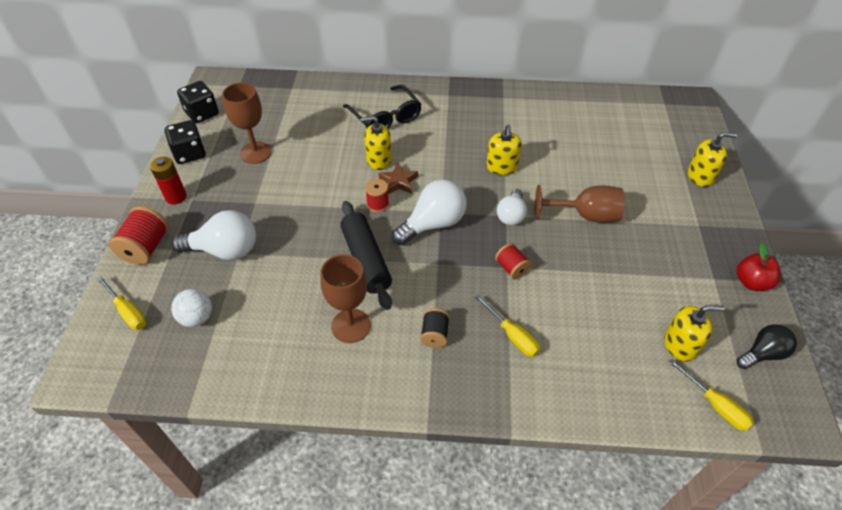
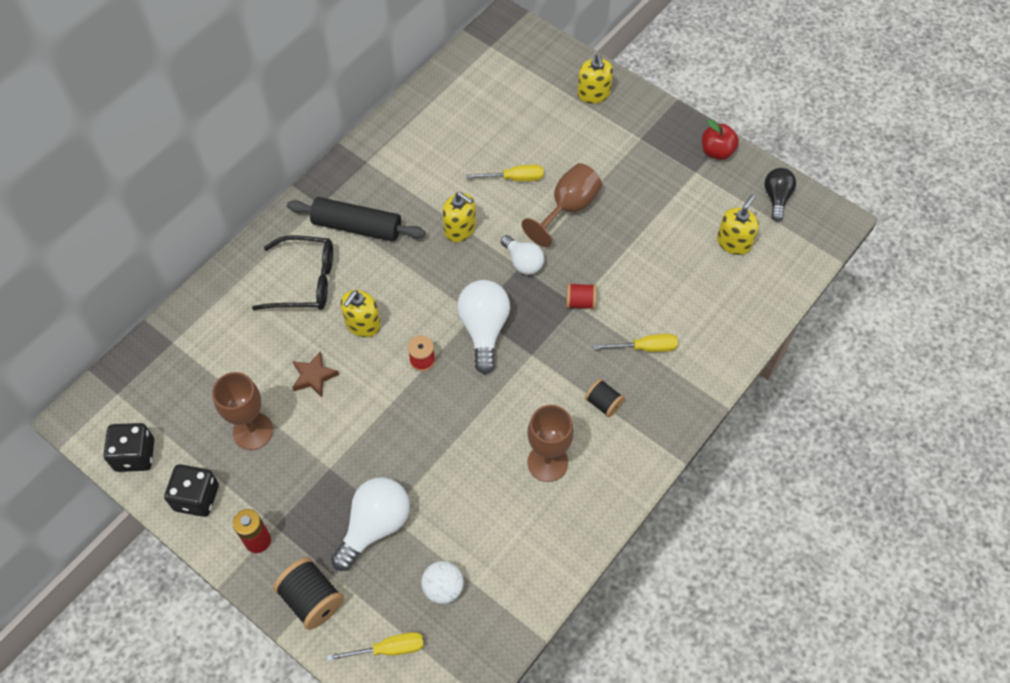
camera: 55 degrees left, 10 degrees up
red spool [109,206,169,265] -> black spool [273,557,344,630]
black rolling pin [340,201,392,310] -> black rolling pin moved to [287,197,425,242]
brown star [379,163,418,194] -> brown star moved to [292,351,339,397]
yellow screwdriver [669,359,754,431] -> yellow screwdriver moved to [466,164,544,181]
yellow soap dispenser [688,132,737,187] -> yellow soap dispenser turned 135 degrees clockwise [577,54,613,104]

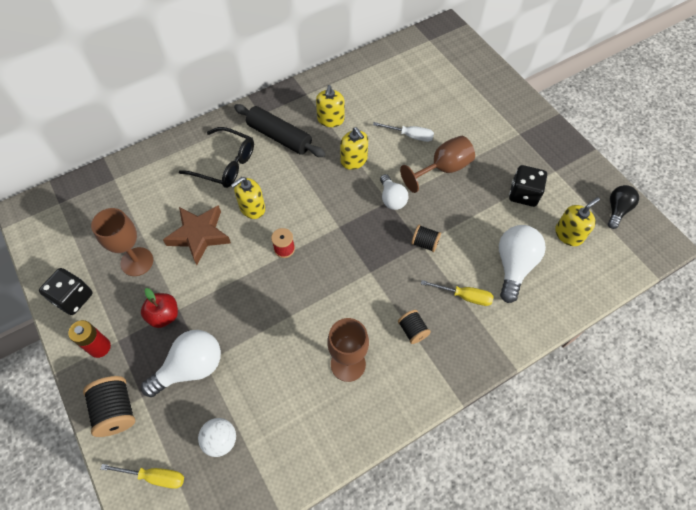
camera: 20 degrees right, 0 degrees up
black dice [104,423,154,472] -> black dice moved to [509,165,547,207]
brown star [292,351,339,397] -> brown star [163,205,231,265], size x1.69
white light bulb [457,280,510,374] -> white light bulb moved to [499,225,546,303]
yellow screwdriver [466,164,544,181] -> white screwdriver [373,122,434,142]
red spool [566,283,597,309] -> black spool [411,225,441,252]
yellow soap dispenser [577,54,613,104] -> yellow soap dispenser moved to [316,85,345,127]
red apple [702,119,739,160] -> red apple moved to [141,288,178,328]

